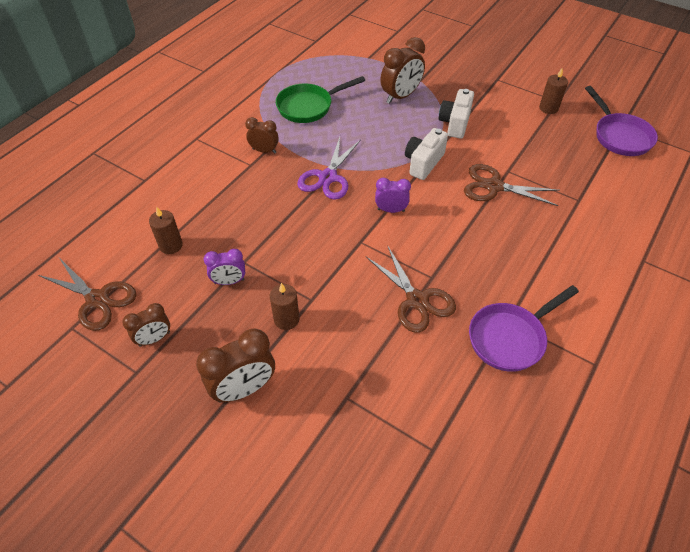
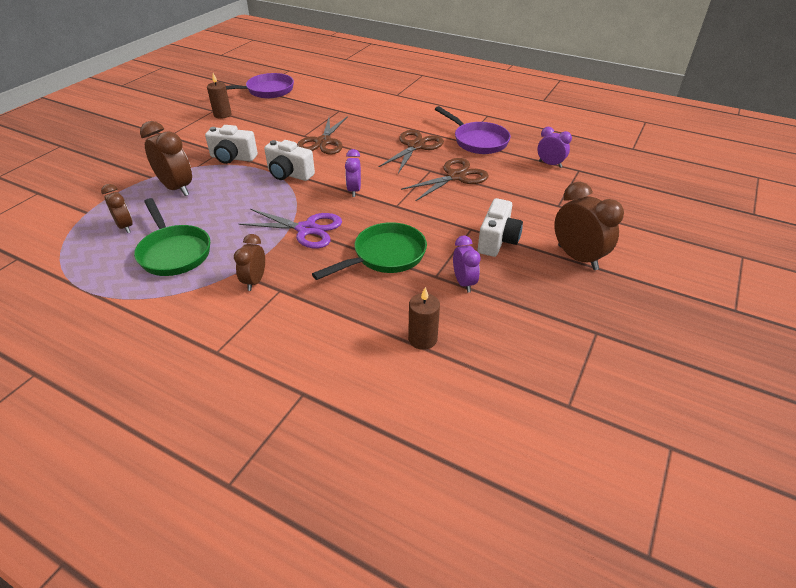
camera: 95 degrees left, 10 degrees down
brown scissors [38,258,137,331] -> brown scissors moved to [378,130,444,173]
brown clock [122,303,170,346] -> brown clock moved to [101,184,133,233]
brown candle [270,283,299,330] -> white camera [478,198,523,257]
none -> green pan [312,222,427,280]
none -> purple clock [537,127,572,168]

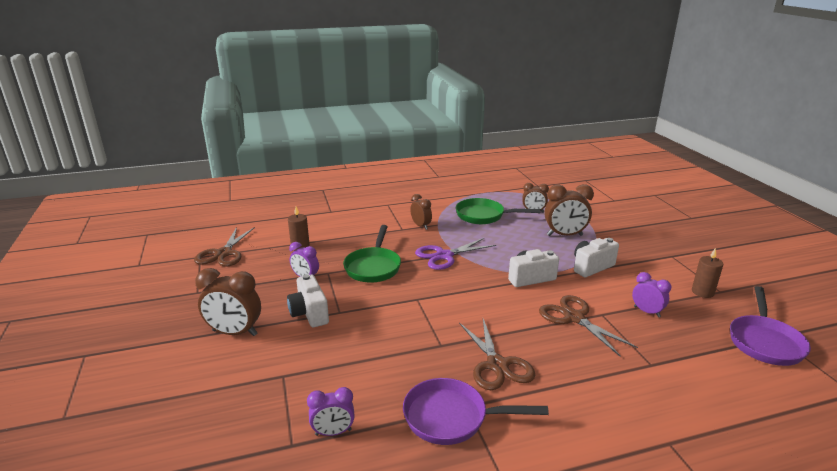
camera: 135 degrees right, 15 degrees down
purple clock [345,149,361,197] -> purple clock moved to [632,272,671,317]
brown scissors [401,158,489,201] -> brown scissors moved to [194,227,255,266]

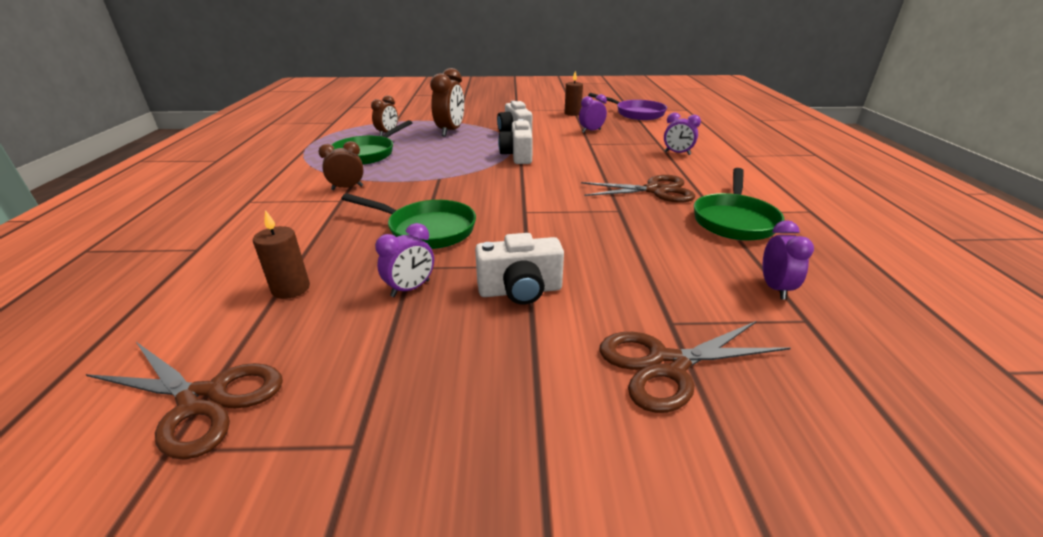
camera: 75 degrees left, 5 degrees up
brown clock [195,268,261,336] -> none
purple pan [403,378,549,445] -> green pan [694,168,784,241]
purple scissors [415,237,496,270] -> none
brown scissors [539,295,638,357] -> brown scissors moved to [599,321,791,413]
none -> purple clock [664,112,701,155]

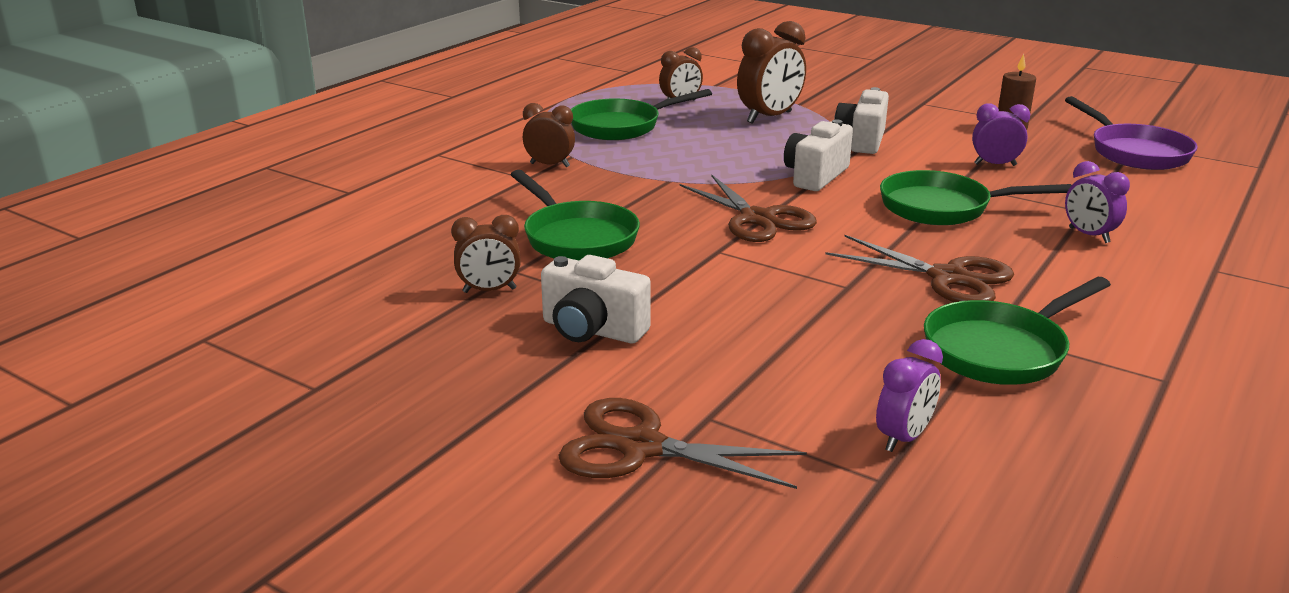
camera: 35 degrees right, 5 degrees down
brown scissors [85,342,283,460] -> brown scissors moved to [679,174,817,242]
brown candle [253,210,310,299] -> none
purple clock [375,223,434,297] -> brown clock [451,215,521,293]
none -> green pan [880,170,1072,225]

